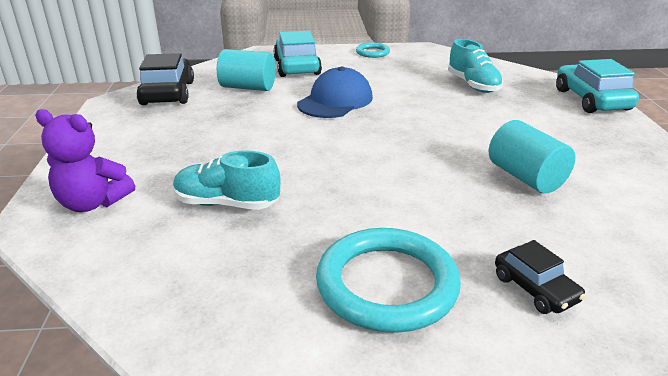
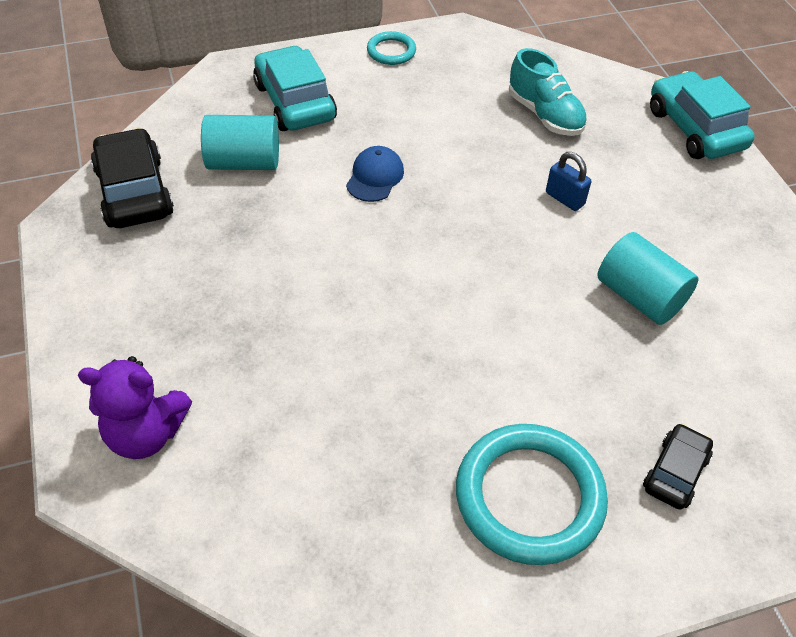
camera: 15 degrees left, 20 degrees up
turquoise shoe [173,150,280,210] -> none
blue cap [297,66,373,118] -> blue cap [346,146,404,202], size x0.61
black car [495,240,586,314] -> black car turned 105 degrees counterclockwise [643,423,713,509]
none -> blue padlock [546,152,591,211]

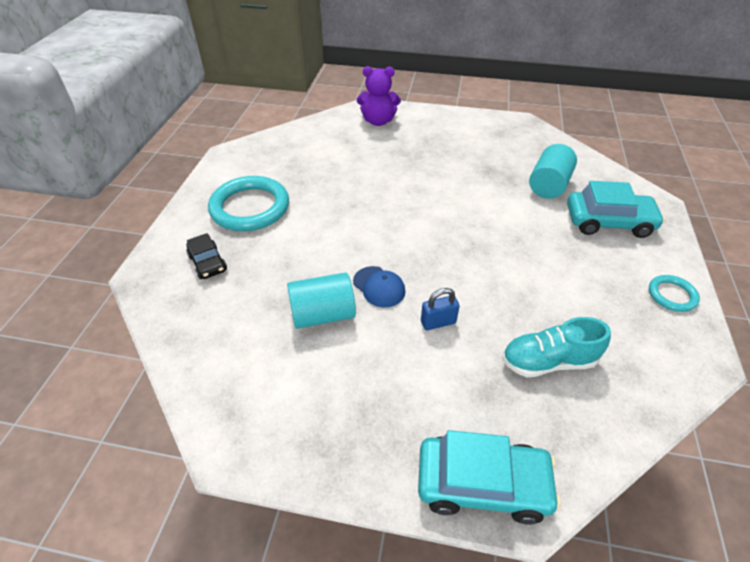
camera: 120 degrees right, 5 degrees down
purple teddy bear [78,356,192,459] -> purple teddy bear turned 120 degrees counterclockwise [357,66,401,126]
black car [91,128,174,228] -> none
blue cap [346,146,404,202] -> blue cap moved to [353,266,406,308]

